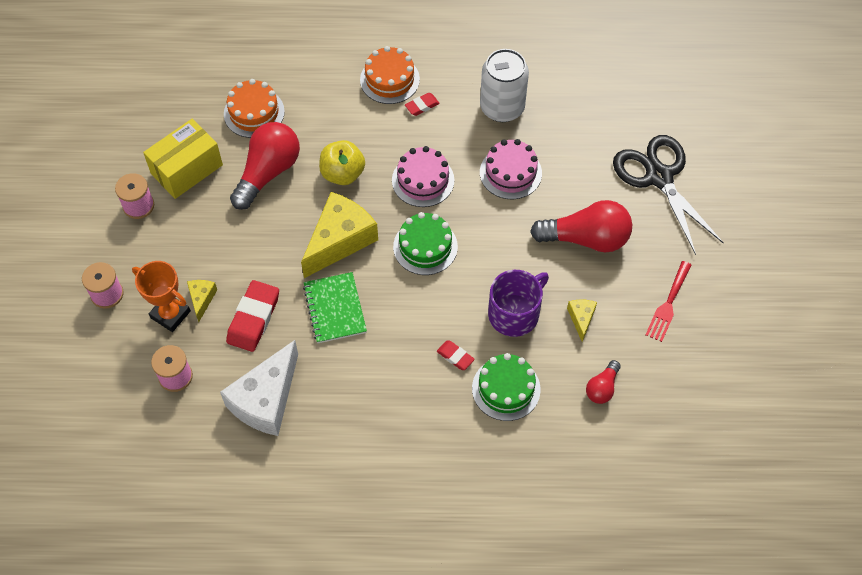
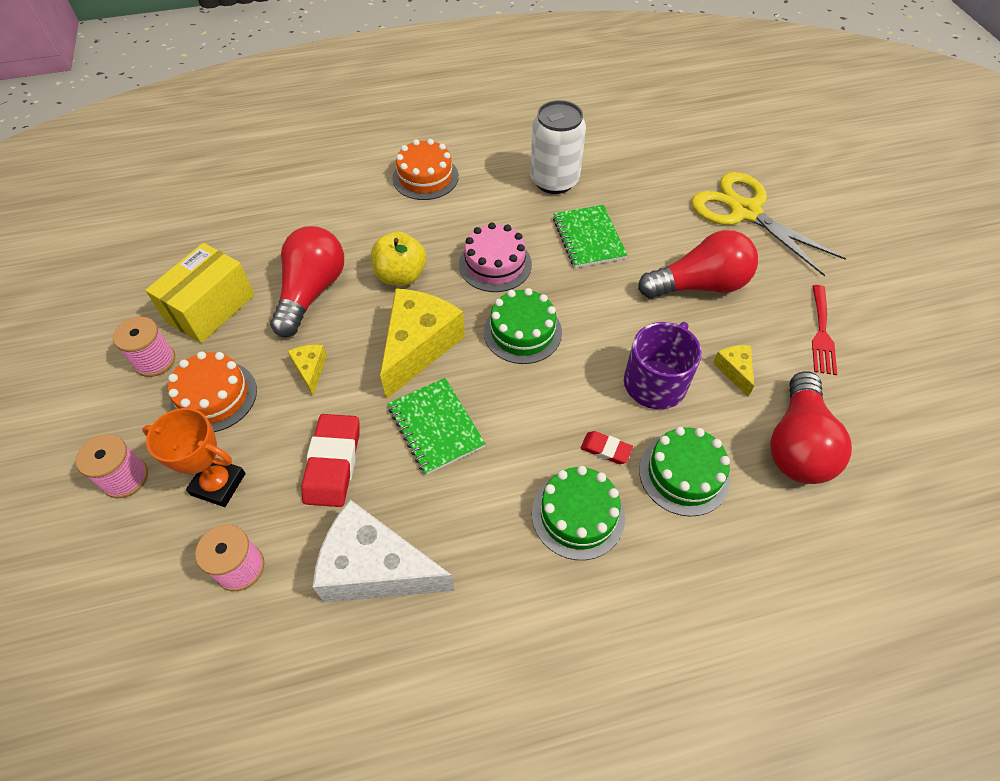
camera: 15 degrees left, 5 degrees down
yellow cheese [187,280,217,322] -> yellow cheese moved to [288,345,327,396]
white cheese [220,340,298,436] -> white cheese turned 90 degrees clockwise [313,500,455,603]
orange cake [224,79,285,138] -> orange cake moved to [168,351,257,432]
red eraser [405,93,440,116] -> none
pink cake [480,139,542,199] -> green notebook [553,205,627,268]
red light bulb [586,360,621,404] -> red light bulb [770,371,852,484], size x1.96
black scissors [613,135,724,255] -> yellow scissors [691,172,846,276]
none -> green cake [532,466,625,560]

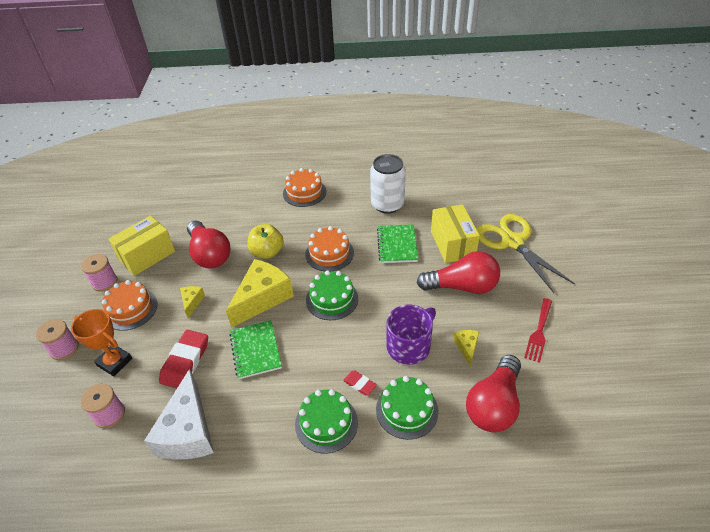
camera: 15 degrees right, 10 degrees down
red light bulb [270,226,344,337] -> red light bulb turned 120 degrees clockwise [187,220,230,269]
white cheese [313,500,455,603] -> white cheese turned 120 degrees counterclockwise [144,369,214,460]
pink cake [459,222,532,292] -> orange cake [305,226,354,271]
none -> yellow box [431,204,480,263]

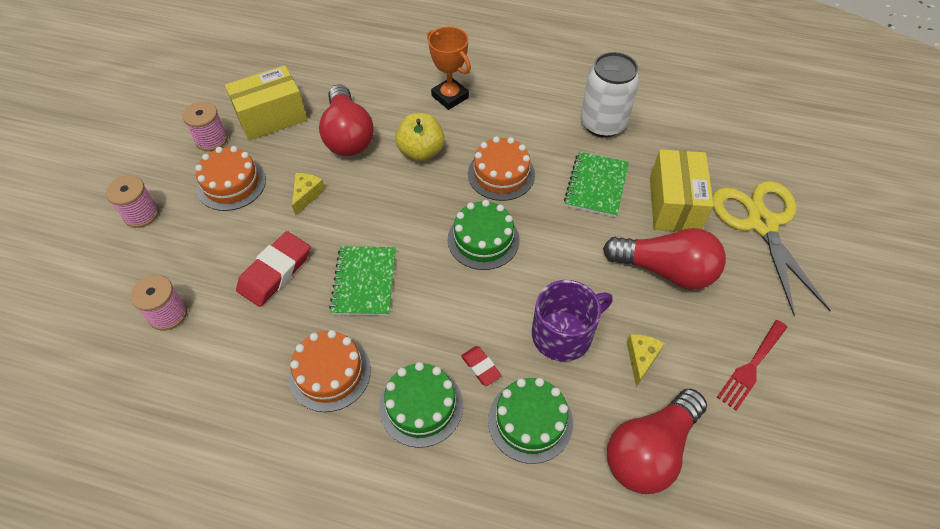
camera: 15 degrees right, 10 degrees up
orange trophy [71,309,132,377] -> orange trophy moved to [427,27,471,110]
white cheese [144,369,214,460] -> none
yellow cheese [226,259,294,328] -> none
orange cake [283,168,326,207] -> orange cake moved to [289,330,371,412]

